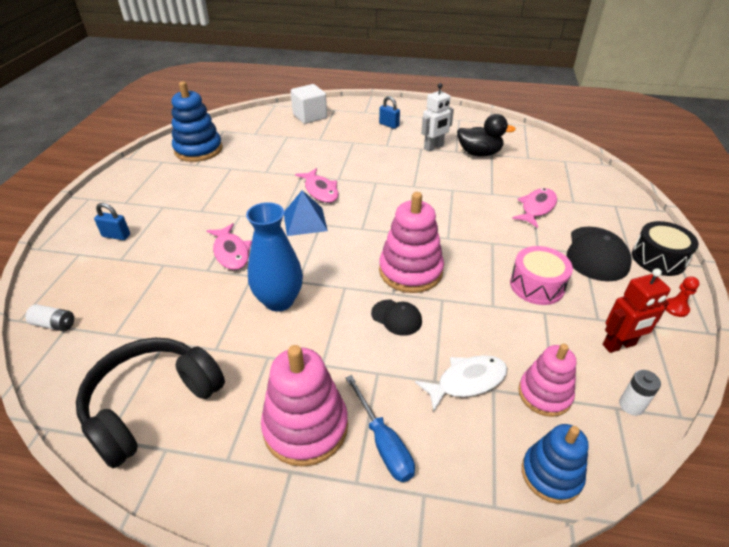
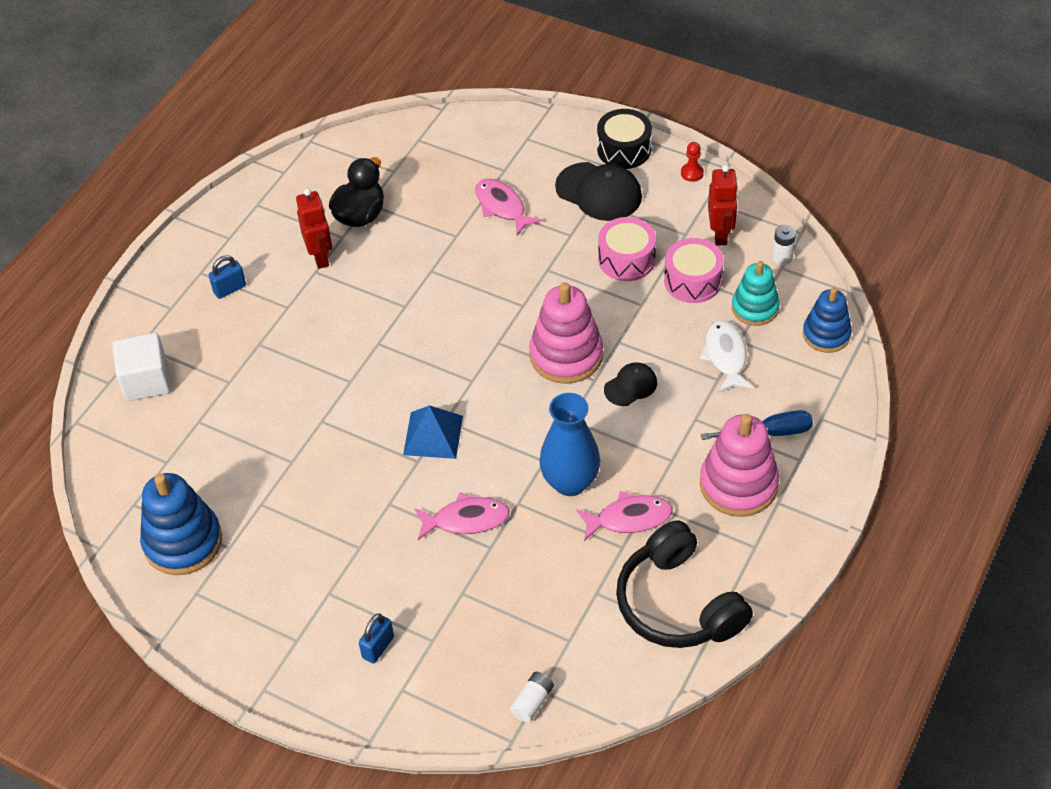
camera: 70 degrees left, 10 degrees up
pink fish [295,168,339,203] -> pink fish moved to [576,492,673,541]
white robot [421,83,454,152] -> red robot [296,189,332,269]
pink stacking toy [518,344,576,417] -> turquoise stacking toy [732,261,780,326]
none -> pink drum [664,238,724,303]

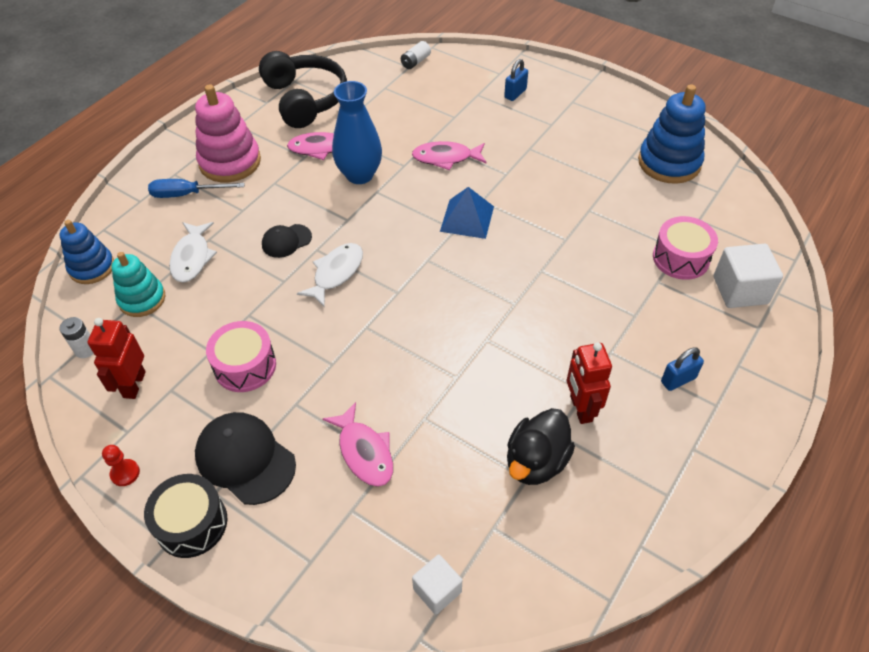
camera: 175 degrees left, 0 degrees up
pink stacking toy [529,282,603,384] -> white fish [297,243,363,307]
pink drum [664,238,724,303] -> pink drum moved to [653,216,718,280]
none -> white cube [412,554,462,614]

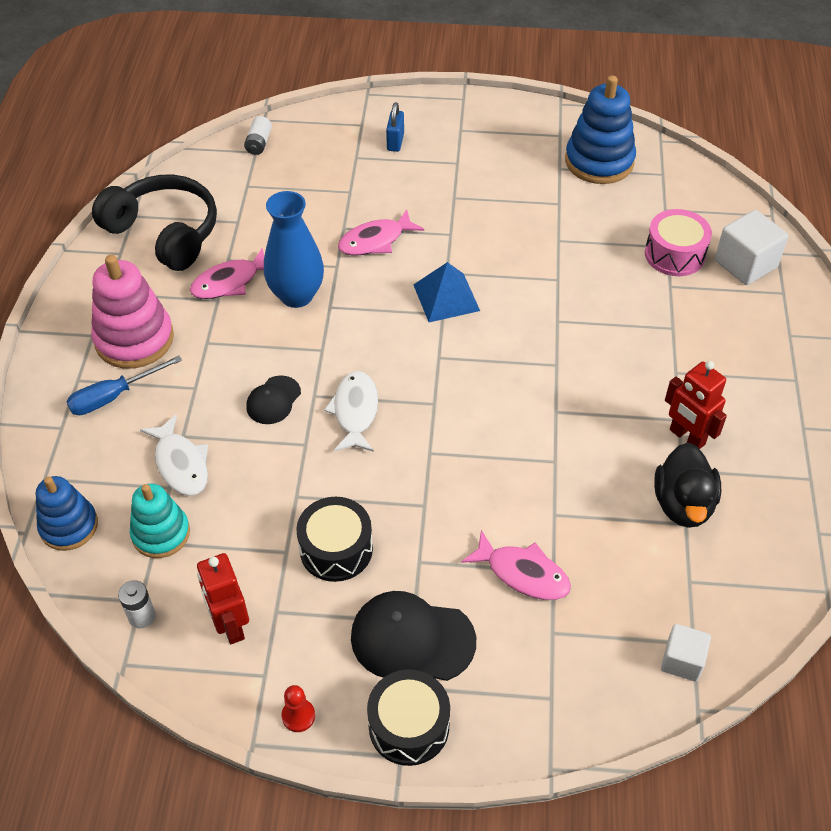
camera: 30 degrees left, 0 degrees up
pink drum [206,321,276,392] -> black drum [296,497,373,582]
blue padlock [661,347,704,391] -> none

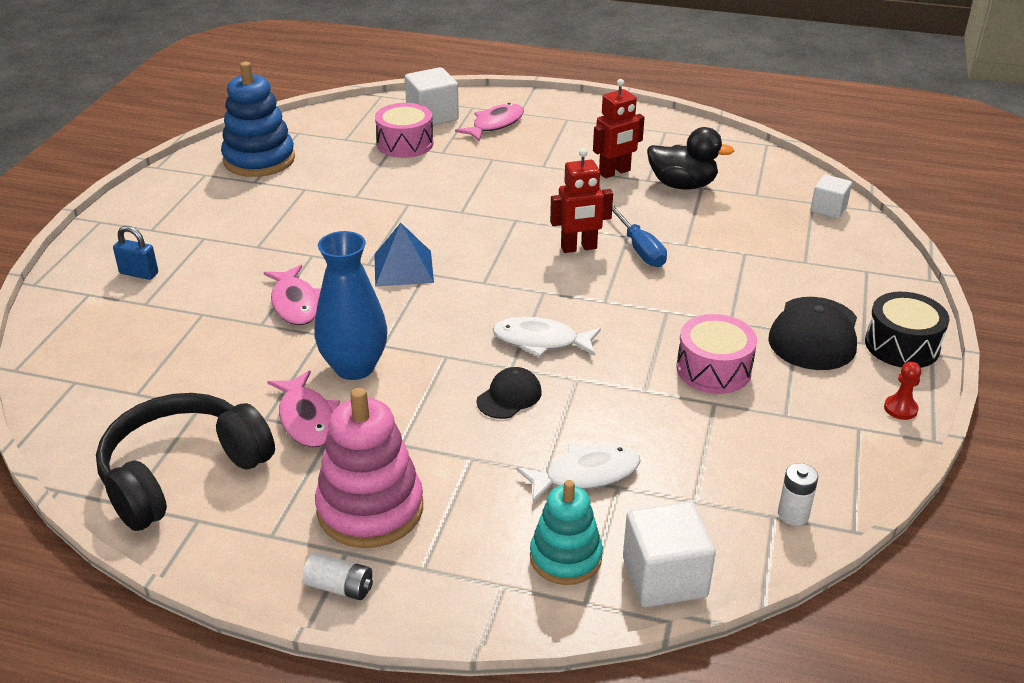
camera: 80 degrees left, 15 degrees down
blue stacking toy [36,476,98,551] -> white cube [623,501,716,607]
blue screwdriver [66,355,182,415] -> blue screwdriver moved to [612,205,667,267]
turquoise stacking toy [130,483,190,558] -> turquoise stacking toy moved to [530,480,603,585]
red robot [197,553,249,644] -> red robot moved to [550,149,613,253]
white battery [244,116,272,155] -> white battery moved to [303,552,373,600]
black cap [246,375,301,424] -> black cap turned 90 degrees counterclockwise [477,367,542,419]
black drum [296,497,373,582] -> pink drum [676,314,757,394]
pink fish [461,530,571,600] -> pink fish moved to [455,103,524,141]

